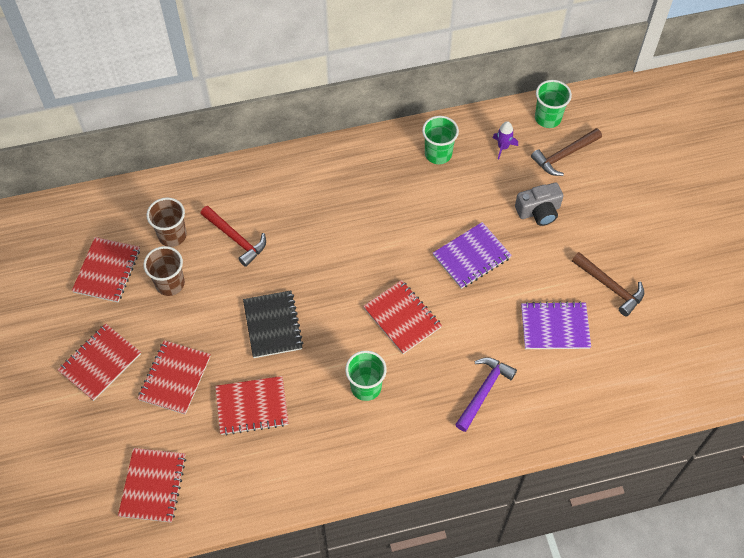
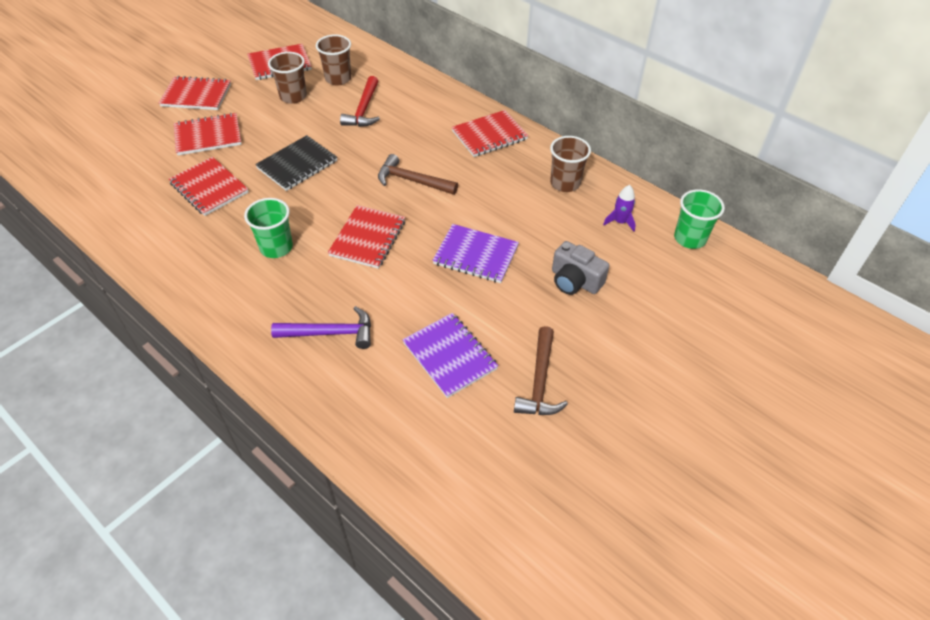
camera: 55 degrees right, 10 degrees down
red notebook [118,448,186,522] -> red notebook moved to [452,110,529,157]
green cup [422,116,459,164] -> brown cup [550,136,591,192]
brown hammer [531,128,602,176] -> brown hammer moved to [378,154,458,195]

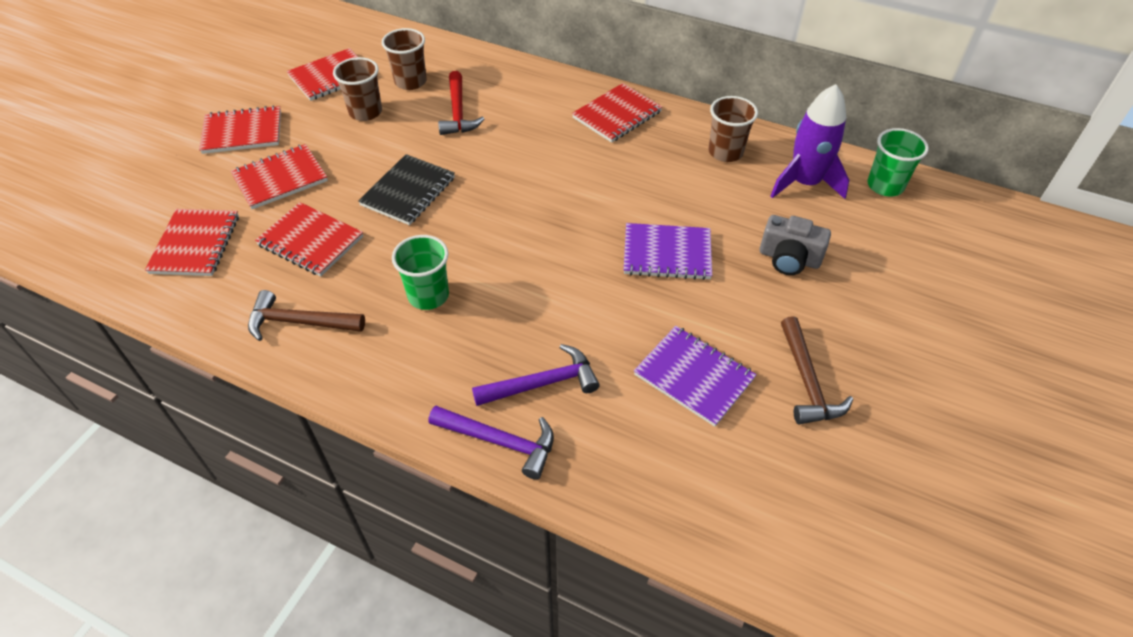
camera: 15 degrees left, 0 degrees up
red notebook [328,205,405,269] -> red notebook moved to [145,209,239,276]
brown hammer [378,154,458,195] -> brown hammer moved to [248,290,365,341]
purple rocket [603,185,636,232] -> purple rocket [770,84,849,199], size x2.05
none -> purple hammer [428,406,554,480]

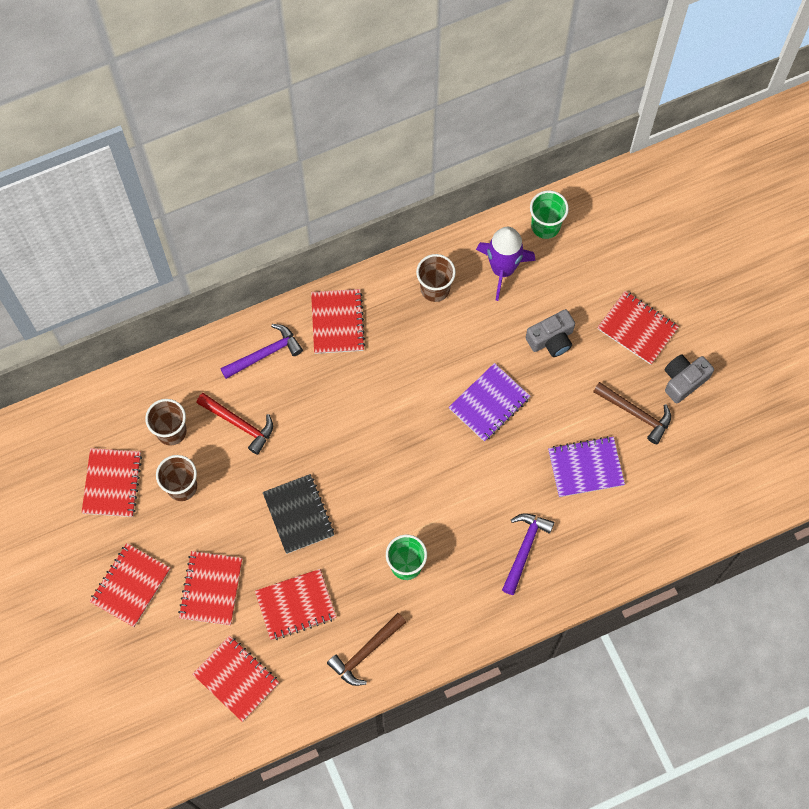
camera: 50 degrees left, 20 degrees up
purple hammer [428,406,554,480] -> purple hammer moved to [220,324,303,379]
none -> red notebook [597,291,679,365]
none -> grey camera [664,354,714,403]

